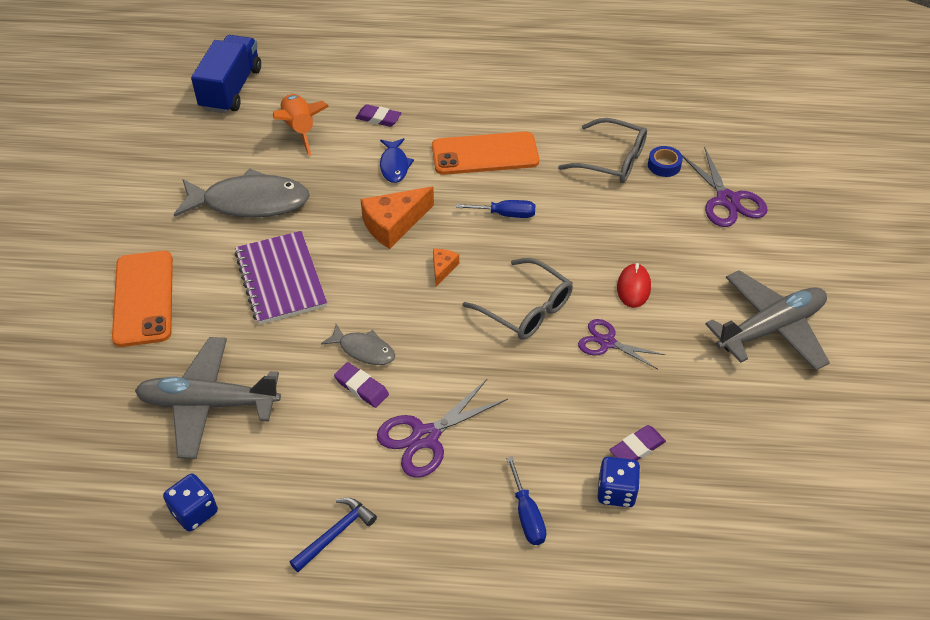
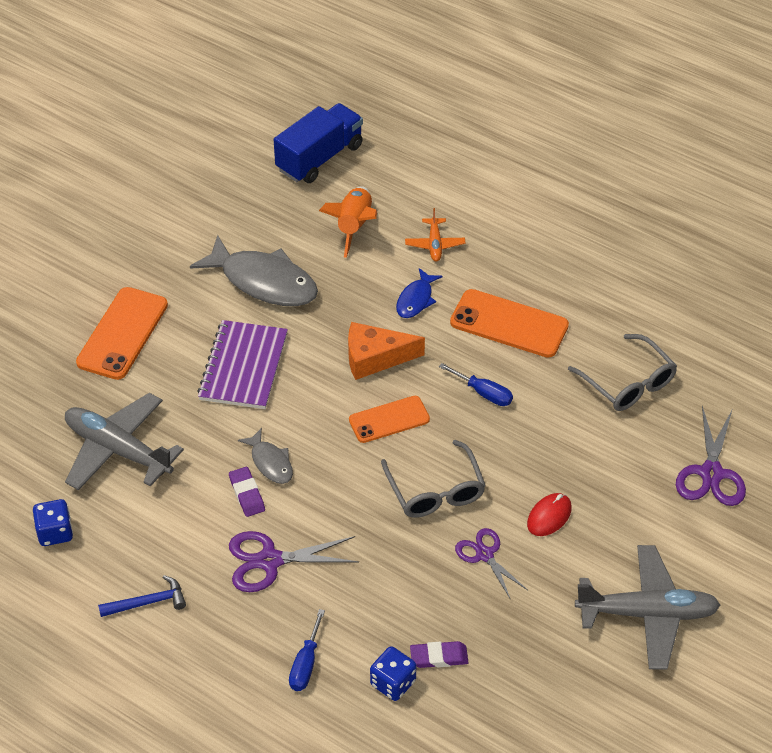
camera: 30 degrees right, 0 degrees up
purple eraser [356,104,402,127] -> orange plane [405,208,465,261]
orange cheese [433,249,459,286] -> orange phone [349,396,430,443]
blue tape [648,146,683,177] -> none

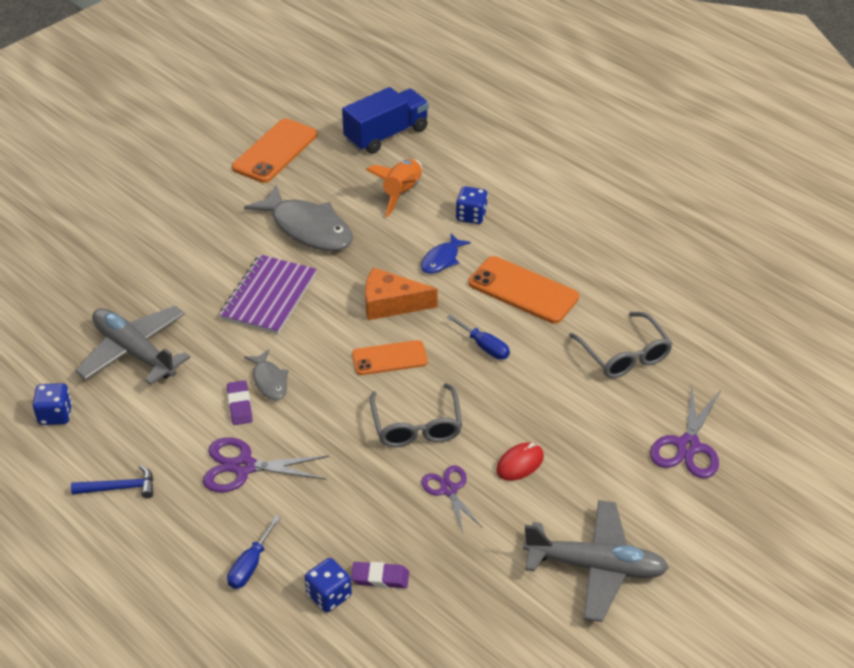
camera: 10 degrees right, 5 degrees down
orange phone [76,287,168,380] -> orange phone moved to [232,118,317,183]
orange plane [405,208,465,261] -> blue dice [456,186,488,224]

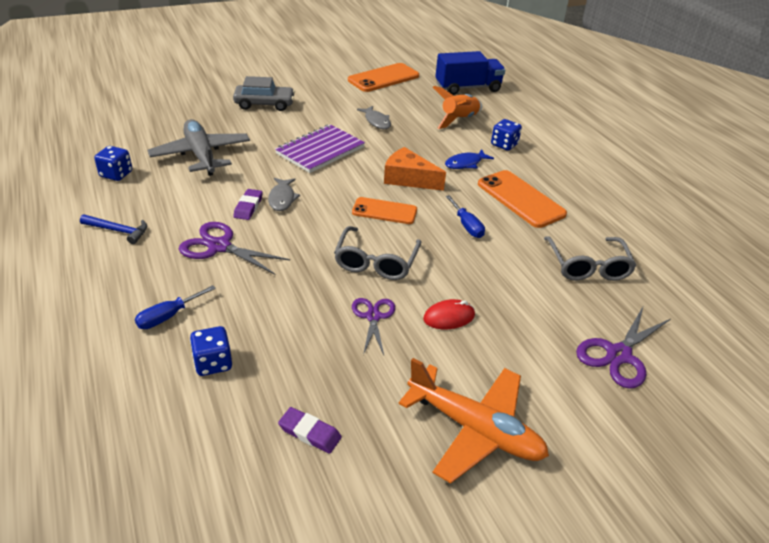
camera: 20 degrees right, 5 degrees down
grey fish [244,185,353,251] -> grey fish [357,106,391,129], size x0.51
purple eraser [351,562,409,588] -> purple eraser moved to [278,407,342,454]
grey plane [523,500,669,622] -> orange plane [399,358,549,483]
none -> grey car [233,76,295,111]

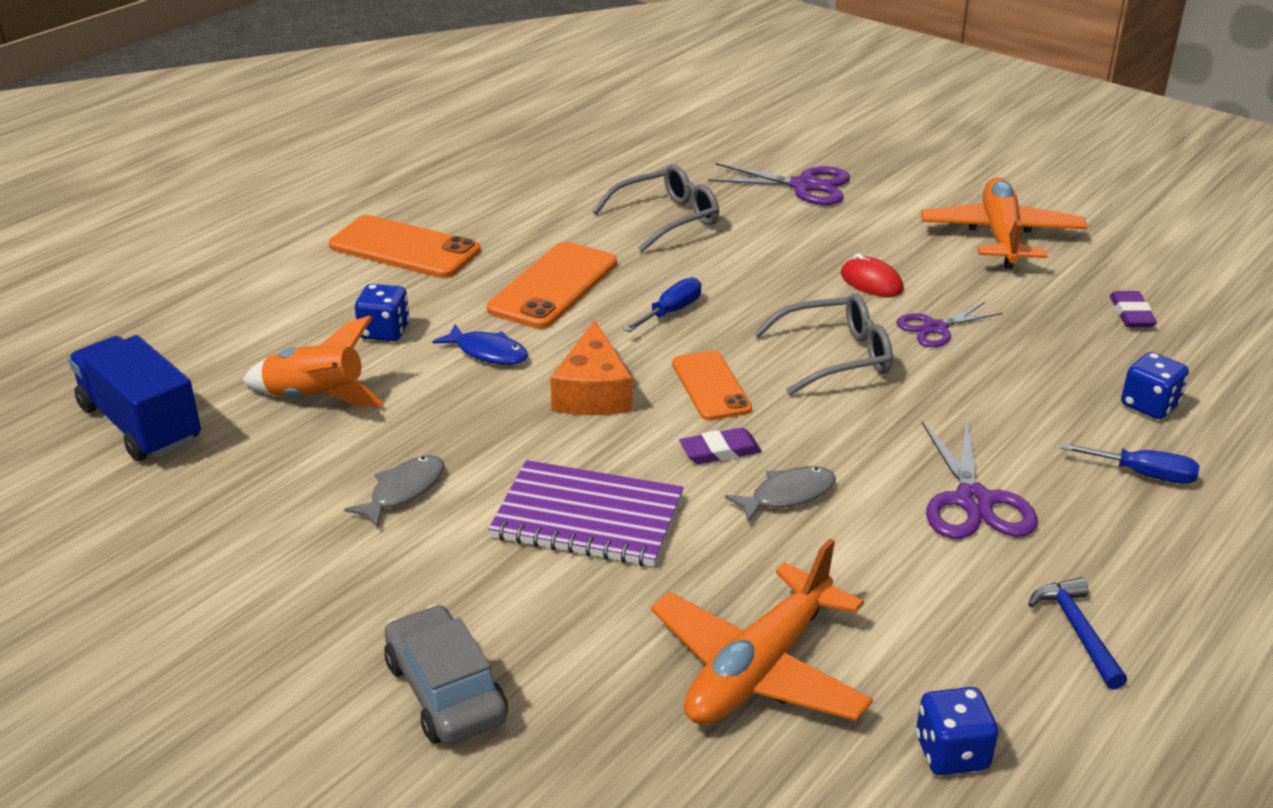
camera: 115 degrees left, 5 degrees down
grey plane [148,119,250,176] -> orange plane [651,538,873,725]
purple eraser [234,189,263,220] -> purple eraser moved to [679,428,762,464]
orange phone [348,63,419,92] -> orange phone moved to [329,215,480,278]

